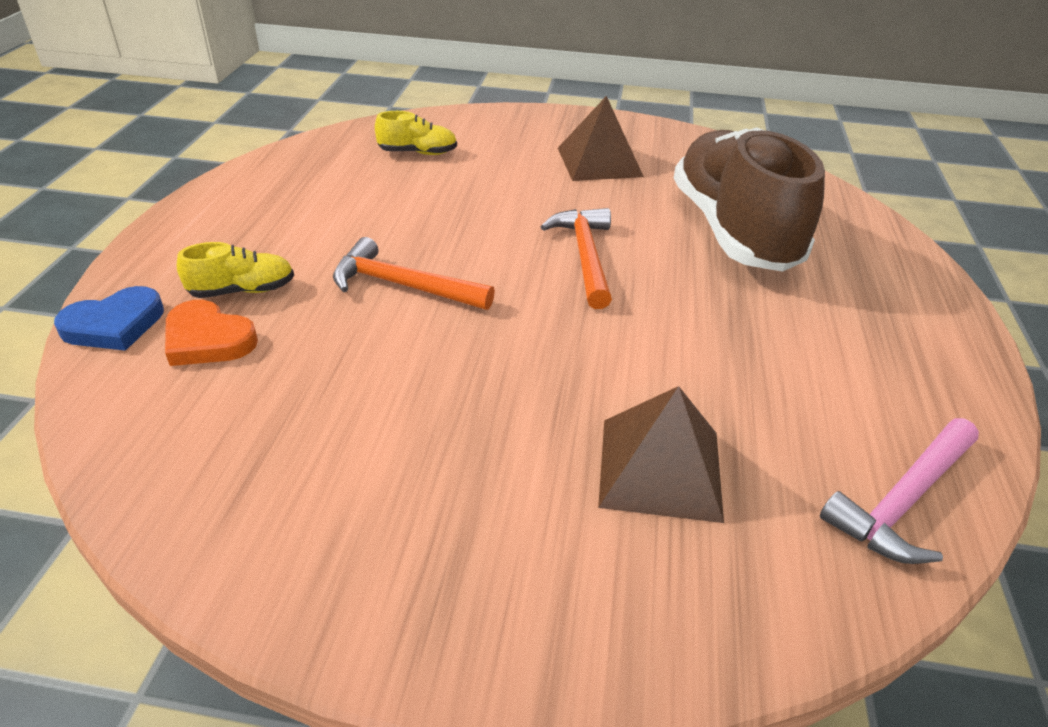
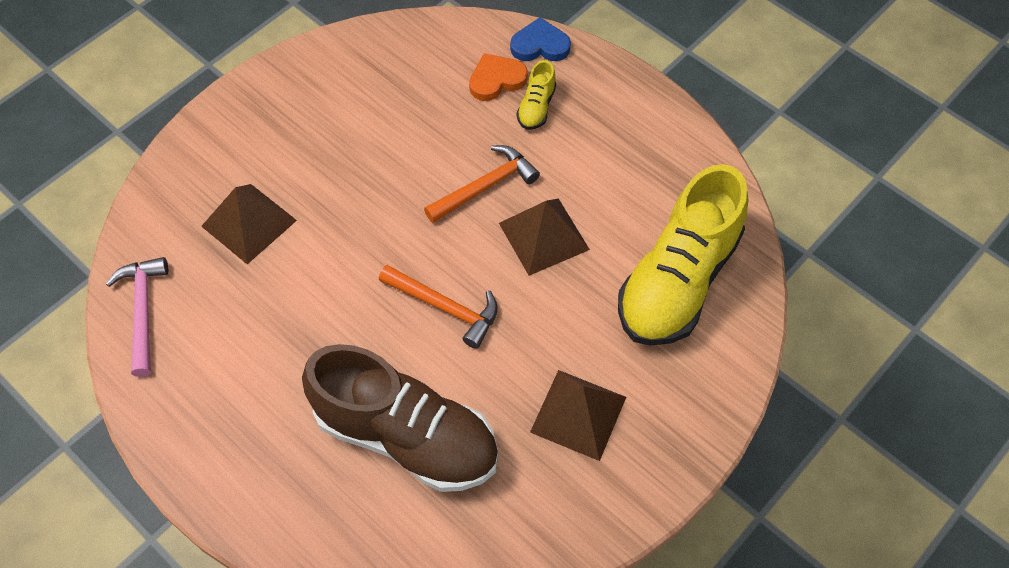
camera: 125 degrees right, 20 degrees up
blue heart [54,286,164,351] -> blue heart turned 90 degrees clockwise [510,18,571,61]
yellow shoe [375,111,457,155] -> yellow shoe [618,164,748,346], size x2.42
none -> brown pyramid [499,198,590,276]

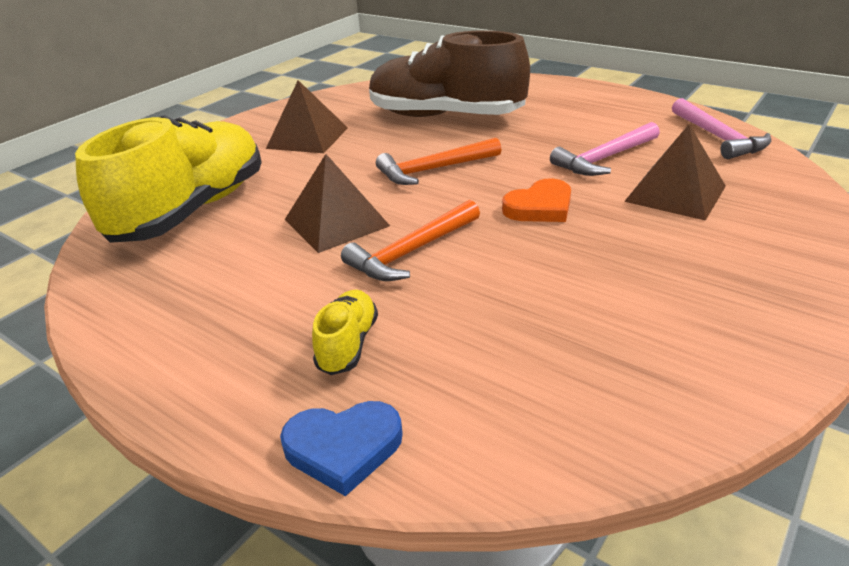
camera: 175 degrees right, 25 degrees down
orange hammer [379,265,498,349] -> orange hammer turned 45 degrees counterclockwise [376,138,502,185]
orange heart [469,53,528,101] -> orange heart moved to [502,178,571,222]
none -> pink hammer [550,122,660,176]

